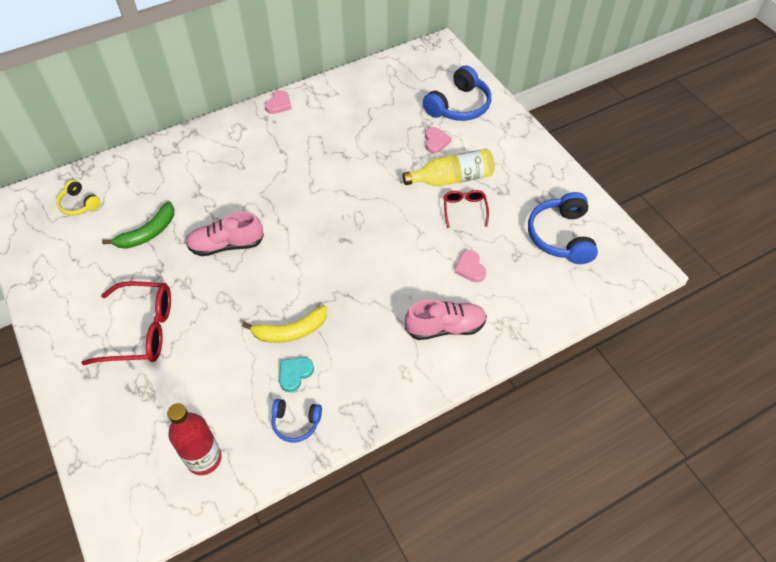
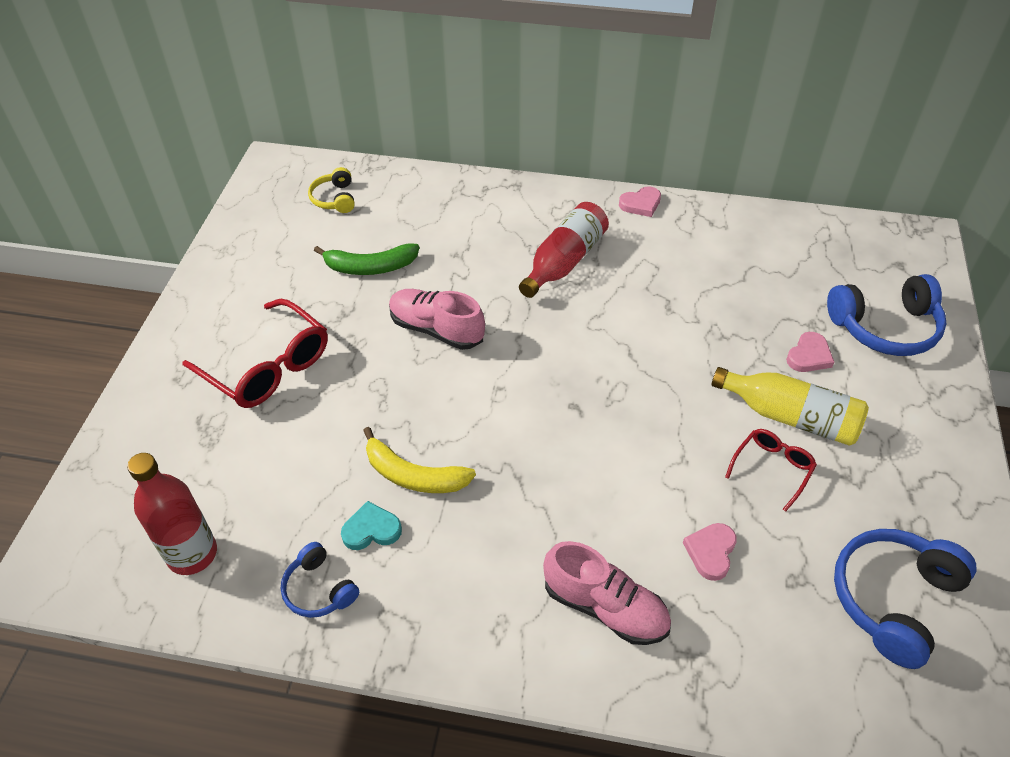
camera: 40 degrees right, 5 degrees down
none -> red bottle [519,202,609,298]

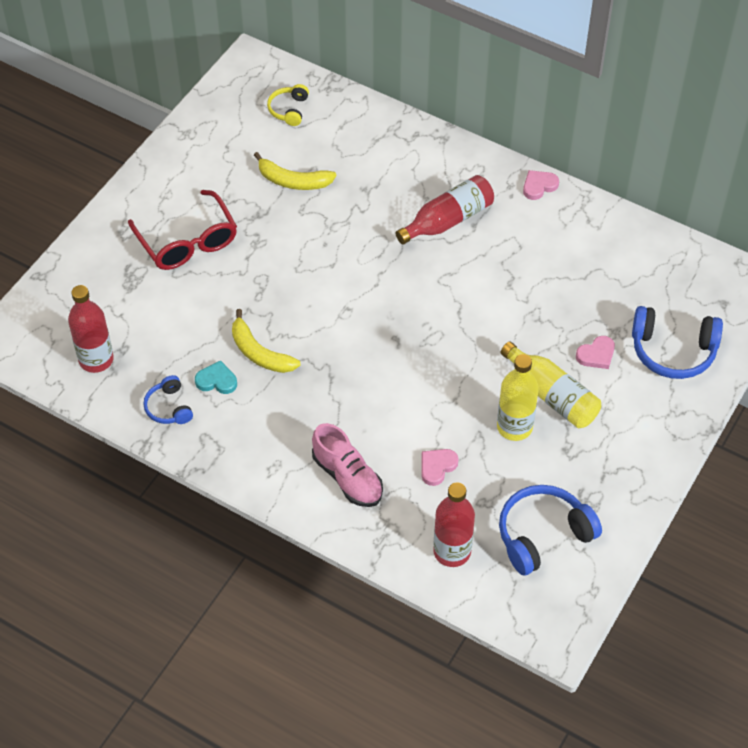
camera: 20 degrees right, 5 degrees up
green banana [314,244,419,275] -> yellow banana [254,152,336,190]
pink shoe [389,289,485,350] -> none
pink heart [619,186,661,217] -> pink heart turned 150 degrees clockwise [523,170,559,200]
red glasses [725,429,817,512] -> yellow bottle [497,354,539,441]
none -> red bottle [433,482,475,567]

